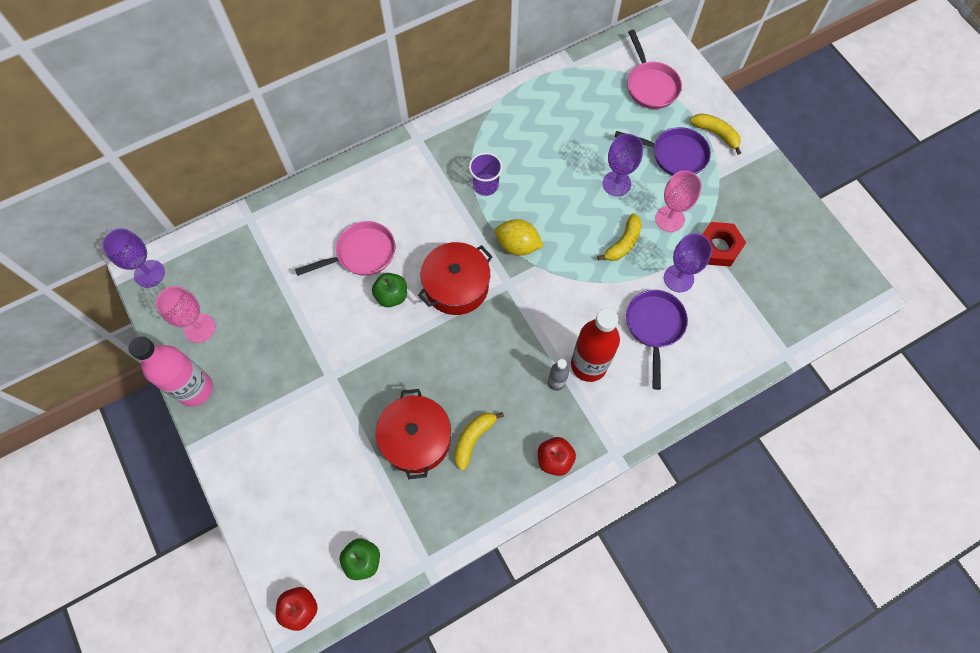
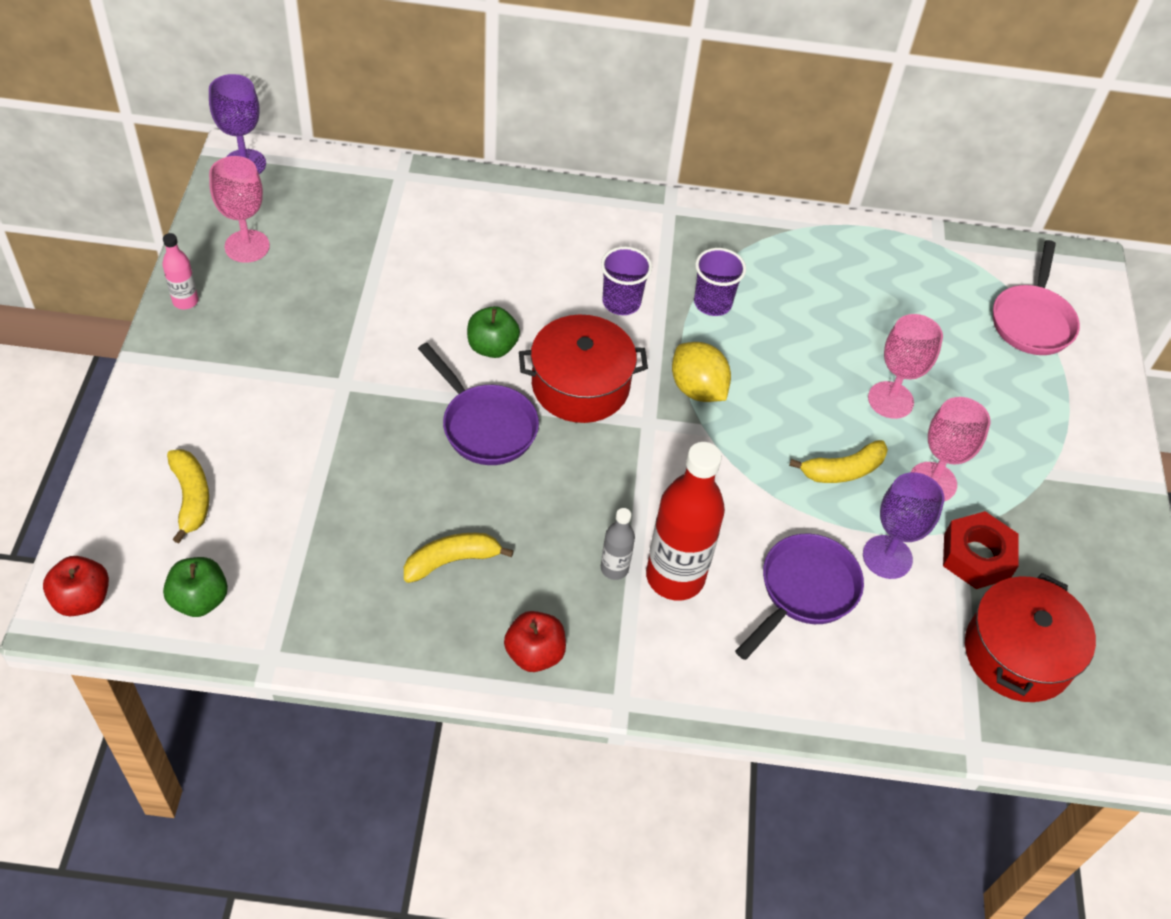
camera: 30 degrees right, 15 degrees down
pink bottle [128,336,213,407] -> pink bottle [162,233,198,309], size x0.48
pink pan [295,221,395,276] -> none
red pot [376,389,451,479] -> red pot moved to [965,573,1096,702]
purple goblet [603,134,643,196] -> pink goblet [868,314,943,419]
purple pan [615,127,711,176] -> purple pan moved to [418,343,539,465]
yellow banana [690,113,741,155] -> yellow banana moved to [167,449,209,543]
none -> purple cup [601,247,652,315]

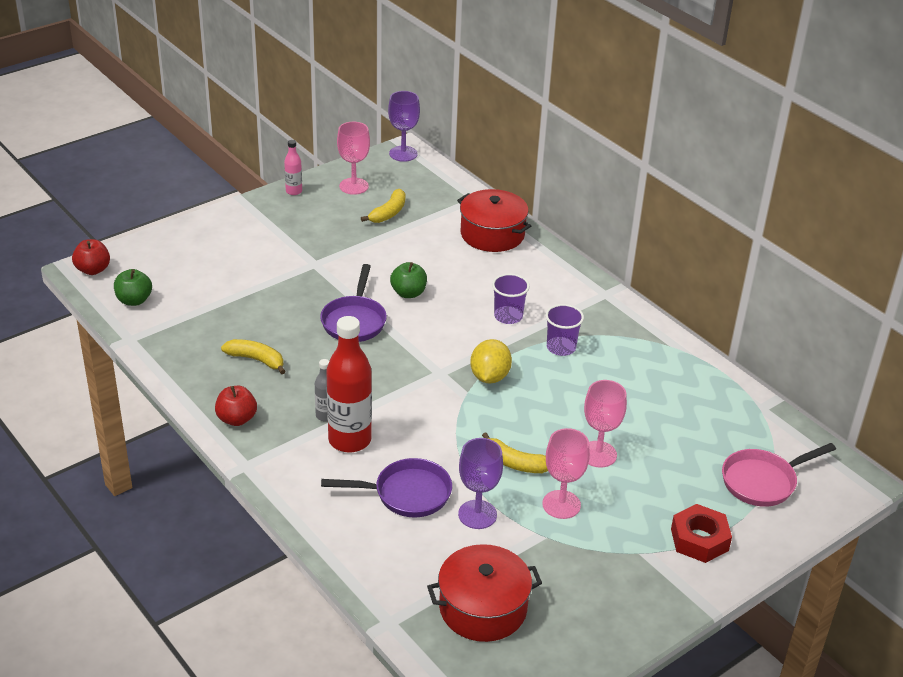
camera: 50 degrees right, 15 degrees down
yellow banana [167,449,209,543] -> yellow banana moved to [361,189,406,223]
red pot [519,315,648,423] -> red pot moved to [457,189,531,252]
red nut [943,511,1019,589] -> red nut moved to [671,504,732,563]

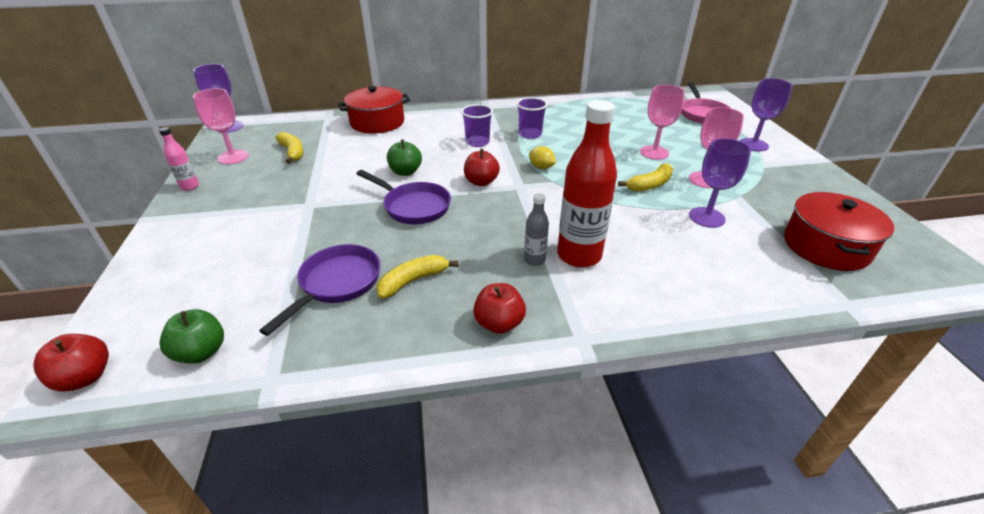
camera: 60 degrees left, 0 degrees up
purple pan [321,458,452,518] -> purple pan moved to [259,244,380,336]
yellow lemon [470,339,512,384] -> yellow lemon [529,146,556,169], size x0.63
red nut [671,504,732,563] -> purple goblet [740,78,793,151]
none -> red apple [464,149,500,186]

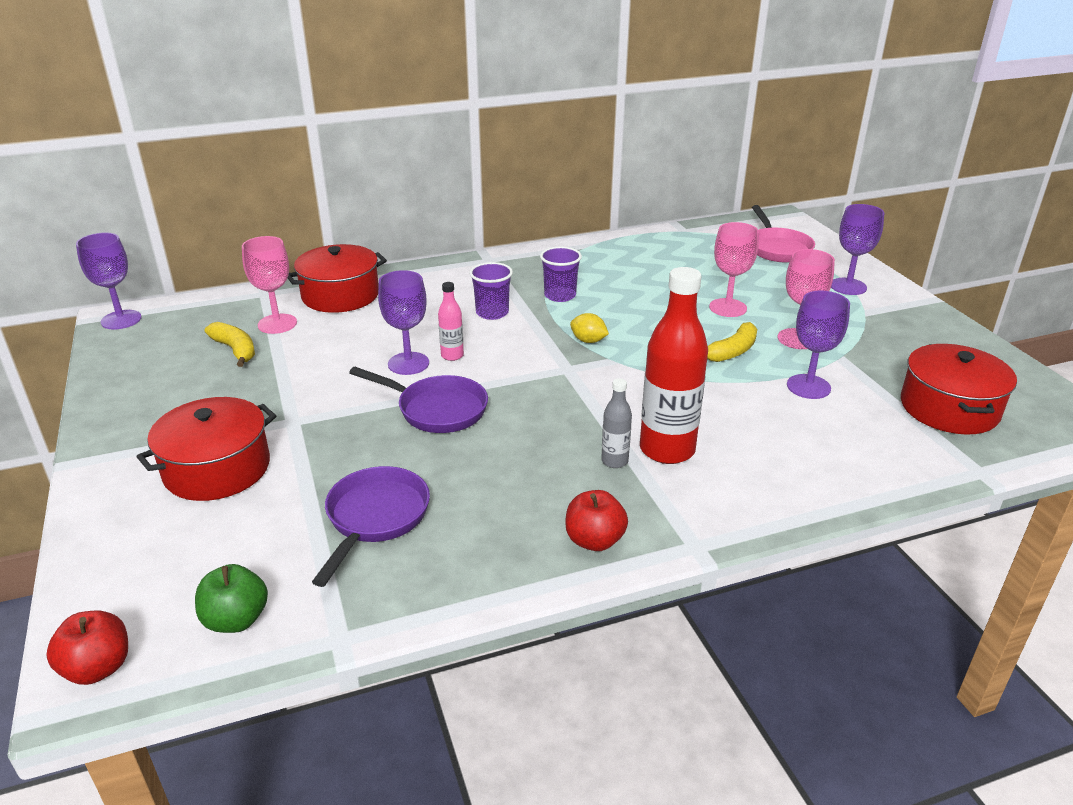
camera: 10 degrees left, 5 degrees down
pink bottle [159,127,199,191] -> pink bottle moved to [438,282,464,361]
pink goblet [193,88,249,164] -> pink goblet moved to [242,236,297,334]
yellow banana [376,255,459,299] -> none
green apple [387,140,422,176] -> purple goblet [378,270,429,375]
red apple [464,149,500,186] -> none
none -> red pot [137,397,276,501]

